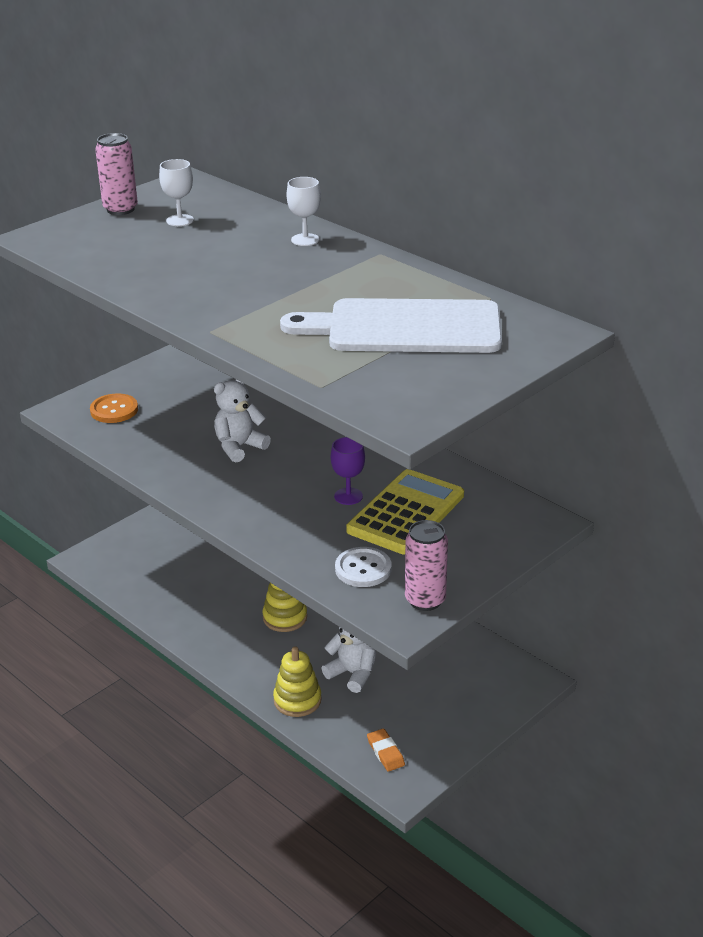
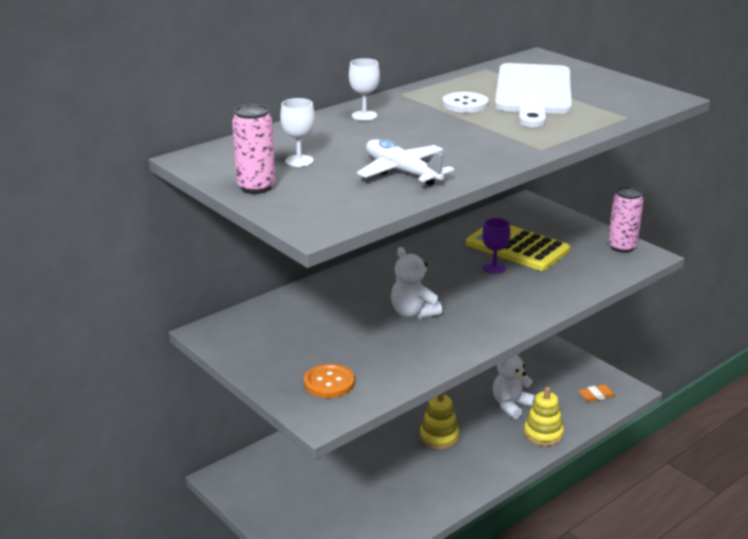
camera: 85 degrees left, 5 degrees down
white button [335,547,391,587] -> white button moved to [442,92,489,113]
none -> white plane [357,139,454,185]

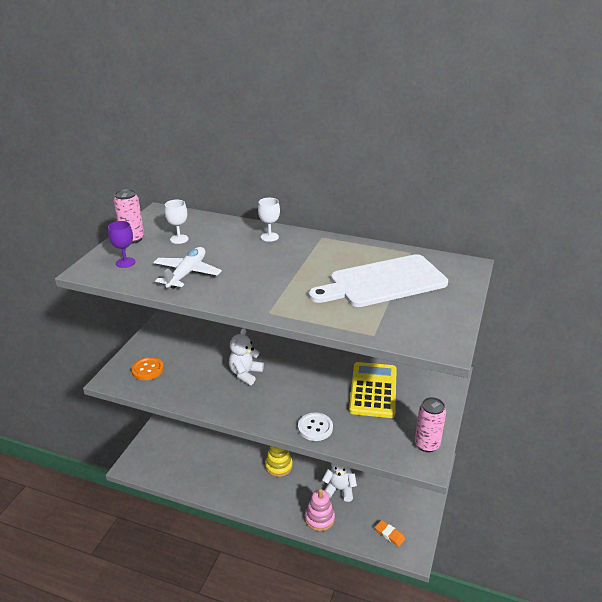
camera: 60 degrees right, 5 degrees up
white button [442,92,489,113] -> white button moved to [298,413,333,441]
purple goblet [482,218,511,274] -> purple goblet moved to [108,221,136,268]
yellow stacking toy [524,387,564,446] -> pink stacking toy [305,489,335,531]

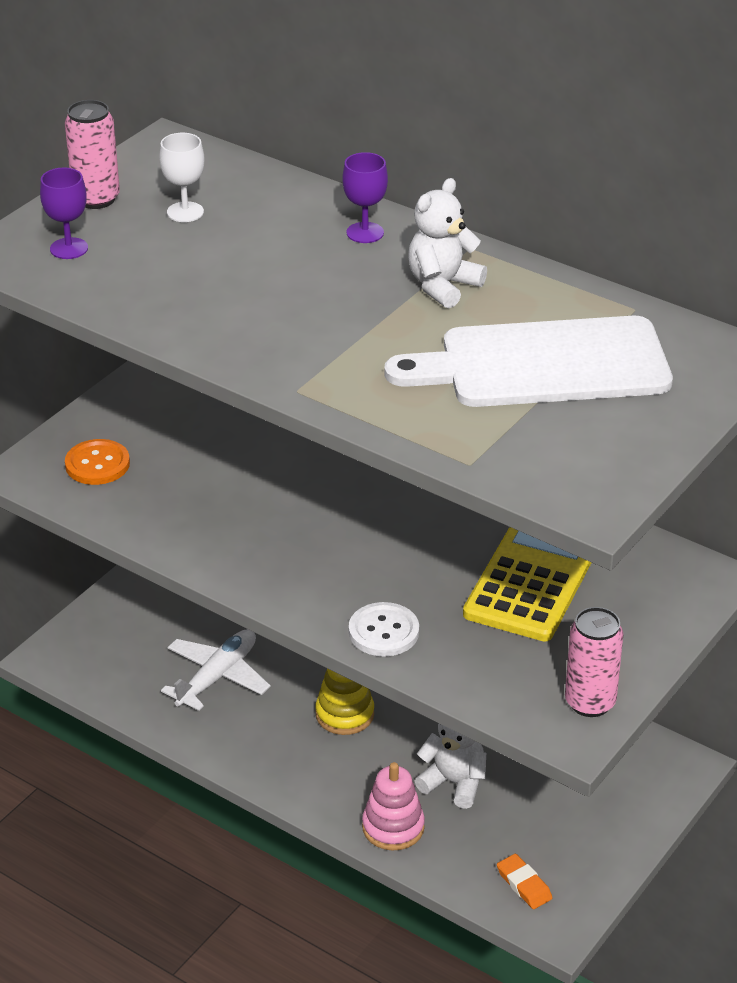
camera: 15 degrees right, 5 degrees up
white plane [153,247,222,289] -> white plane moved to [161,629,271,711]
white teddy bear [229,328,264,385] -> white teddy bear moved to [408,178,487,308]
white goblet [258,198,280,242] -> purple goblet [342,152,388,243]

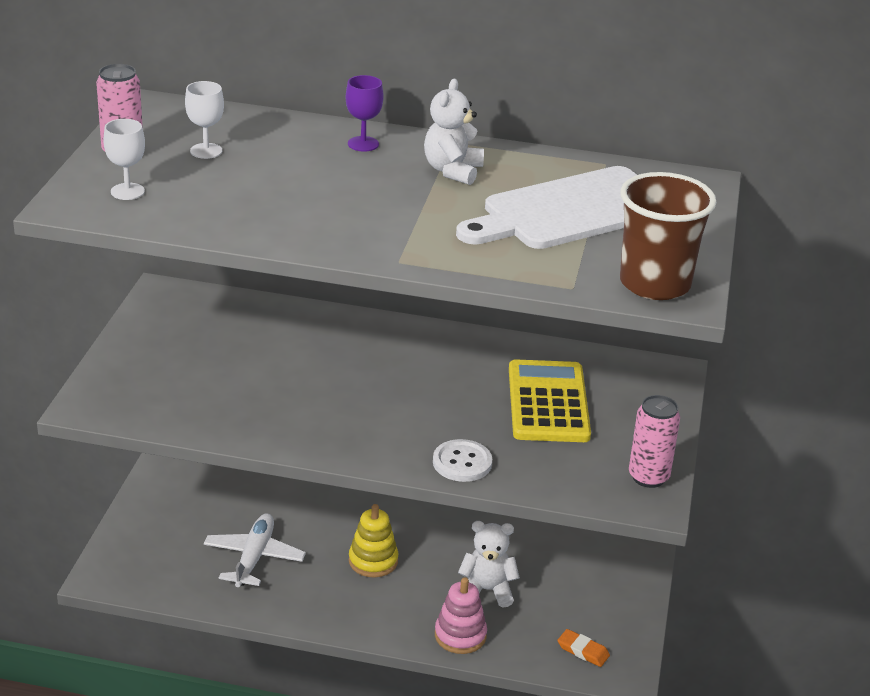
camera: 25 degrees left, 5 degrees down
purple goblet [40,168,88,259] -> white goblet [103,119,145,200]
orange button [65,439,130,485] -> none
none -> brown cup [620,172,716,300]

